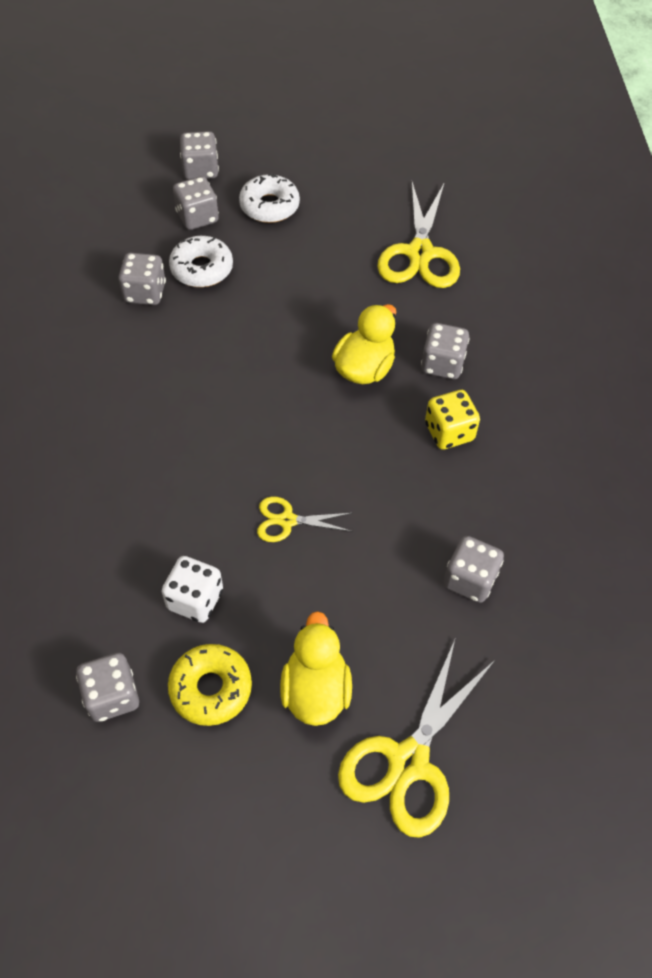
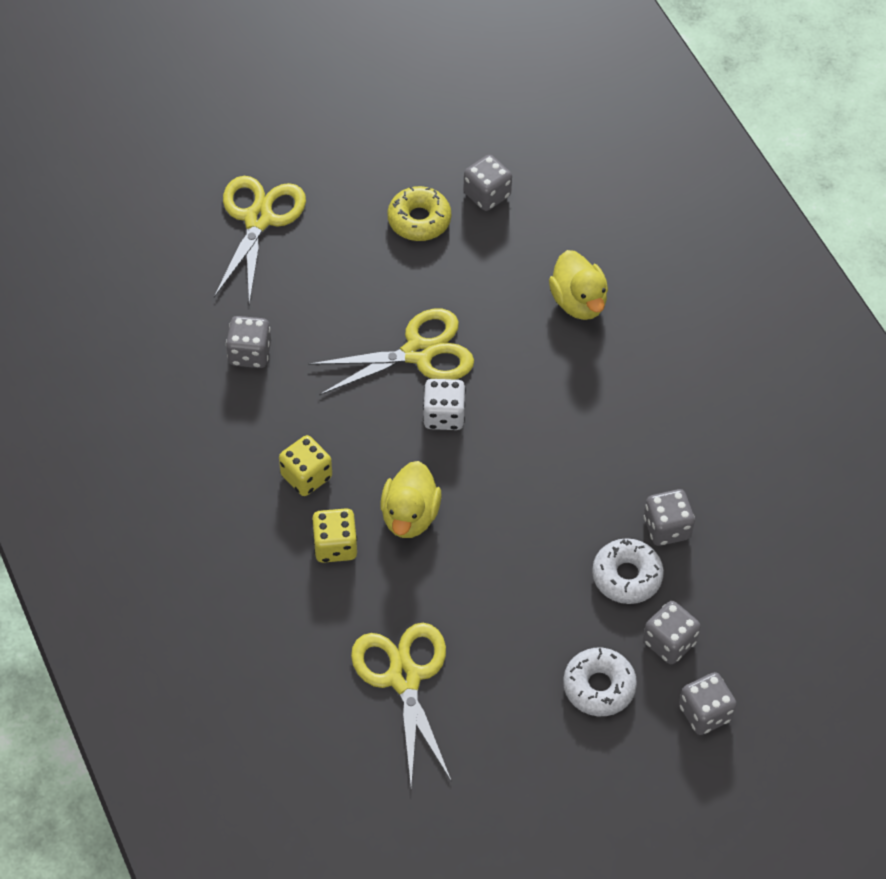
camera: 160 degrees right, 0 degrees up
white dice [162,556,223,623] -> white dice moved to [423,379,466,430]
yellow scissors [257,497,353,542] -> yellow scissors [308,309,474,395], size x1.89
yellow duck [280,611,352,726] -> yellow duck moved to [549,250,608,320]
grey dice [421,323,470,379] -> yellow dice [312,508,357,563]

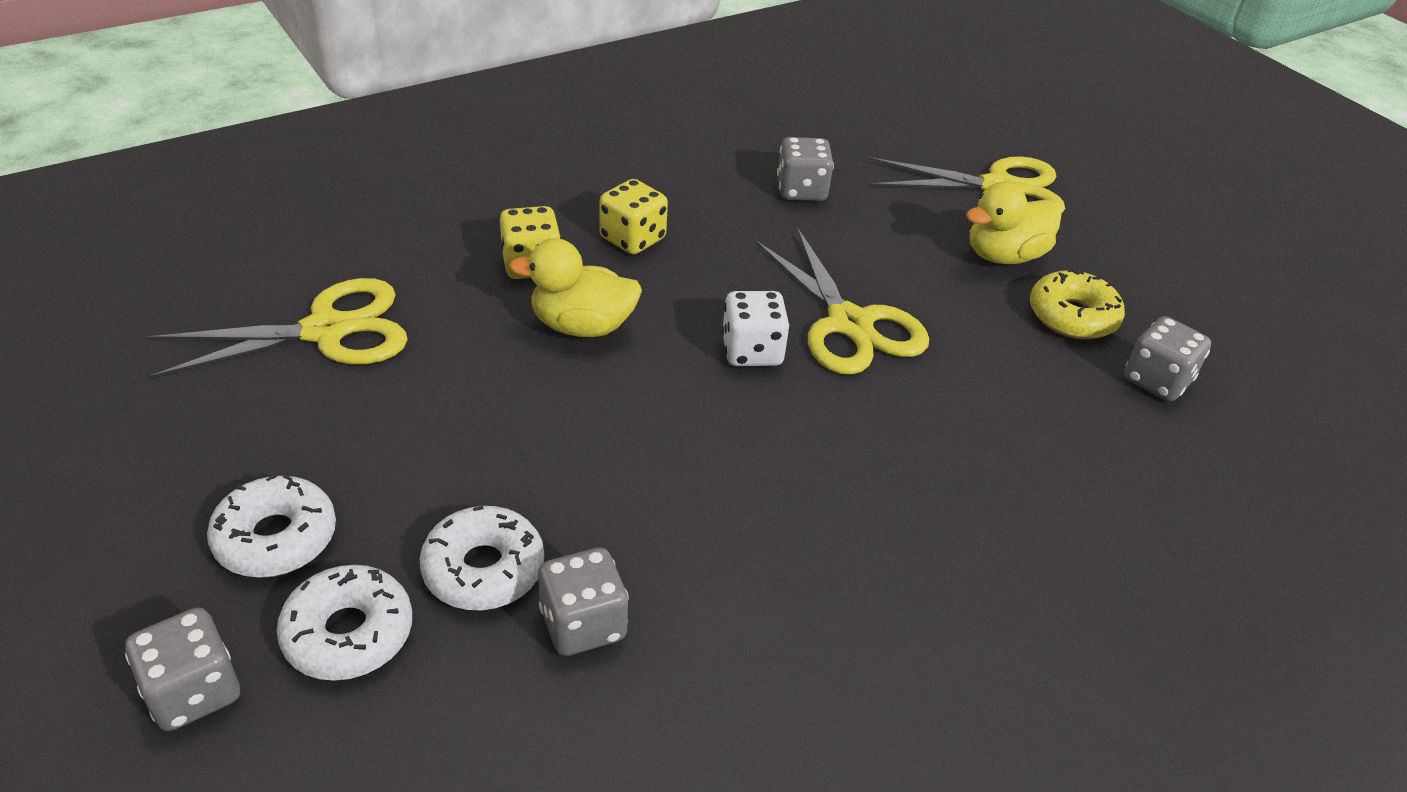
camera: 80 degrees right, 15 degrees down
yellow duck [549,250,608,320] -> yellow duck moved to [966,182,1062,264]
grey dice [643,601,701,664] -> white donut [276,565,412,681]

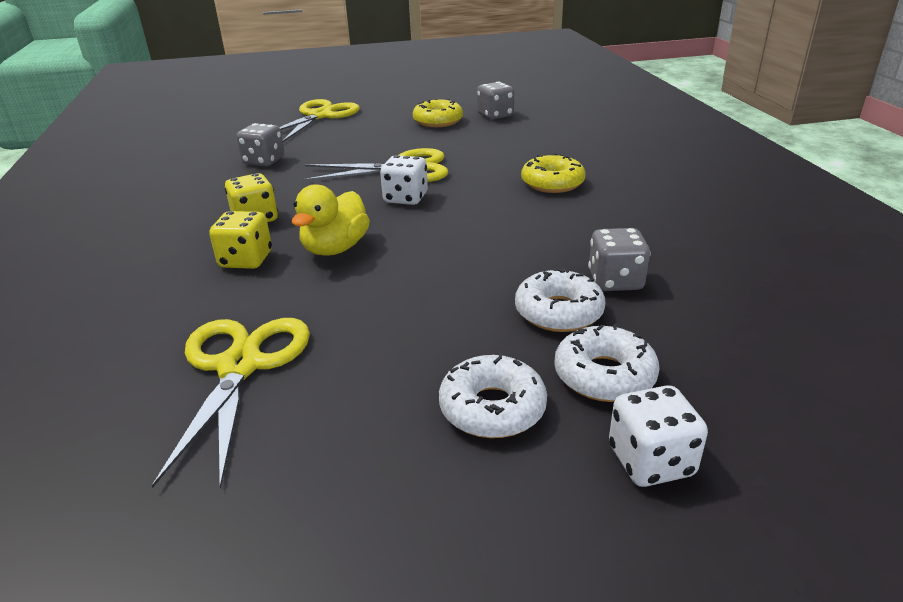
camera: 65 degrees left, 10 degrees down
grey dice [125,607,240,731] -> white dice [609,385,708,487]
yellow duck [966,182,1062,264] -> none
none -> yellow donut [521,154,586,193]

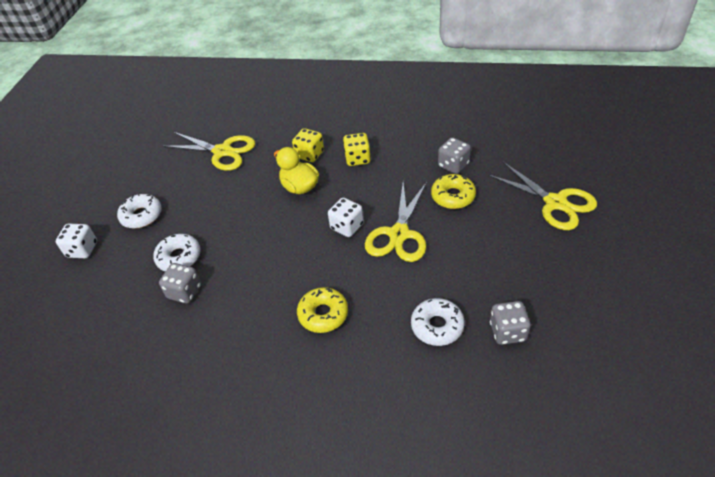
camera: 115 degrees right, 15 degrees up
yellow donut [413,98,463,127] -> yellow donut moved to [431,174,476,209]
white donut [554,324,660,402] -> white donut moved to [411,298,465,346]

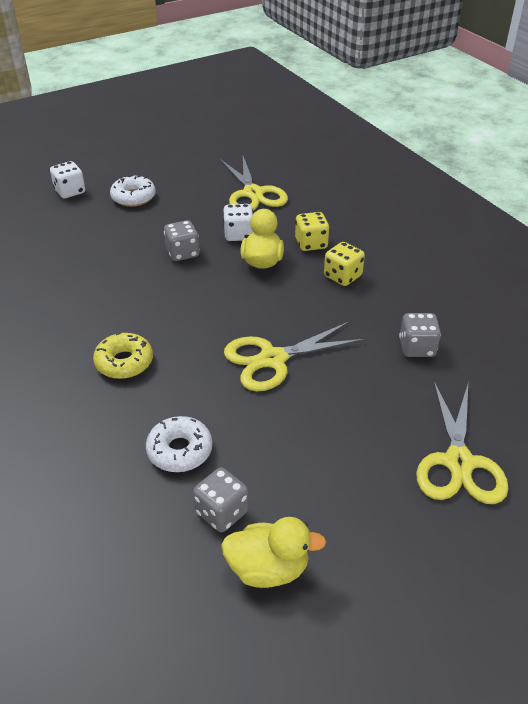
camera: 45 degrees right, 5 degrees down
white donut [153,234,200,271] -> none
grey dice [159,263,201,303] -> grey dice moved to [164,220,200,261]
white dice [328,198,364,237] -> white dice moved to [223,204,253,241]
yellow donut [431,174,476,209] -> none
none -> yellow duck [221,517,326,588]

